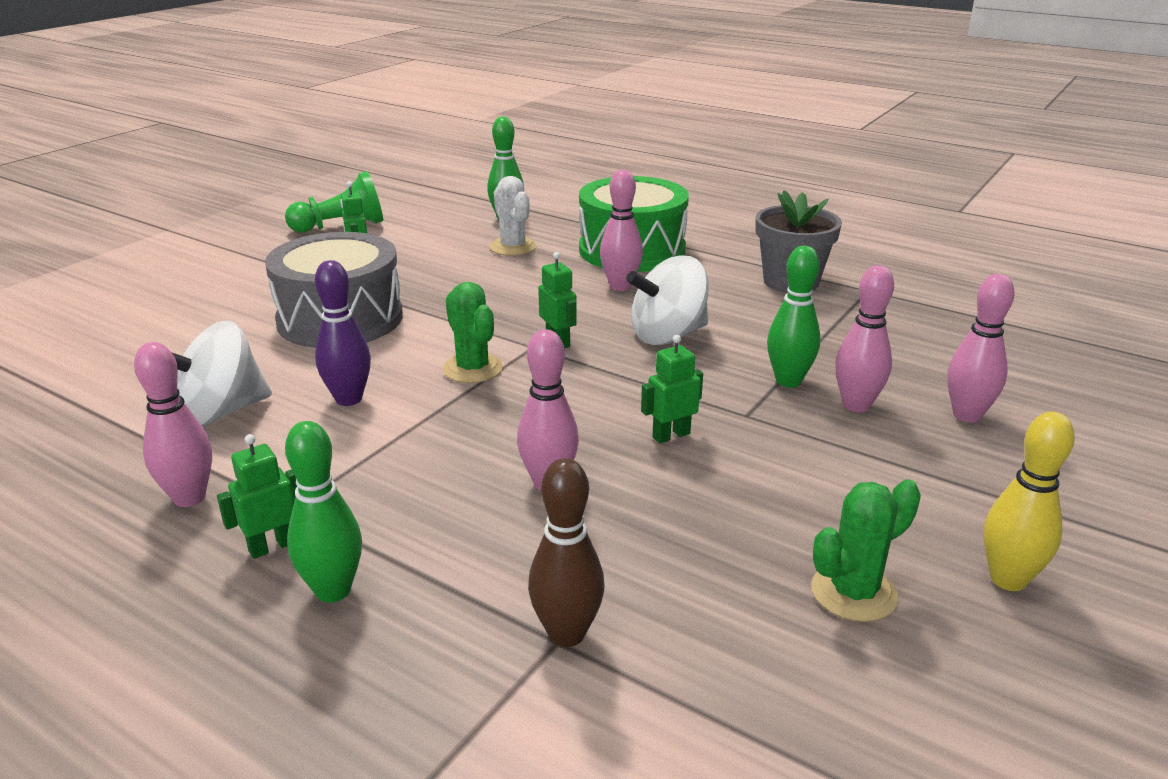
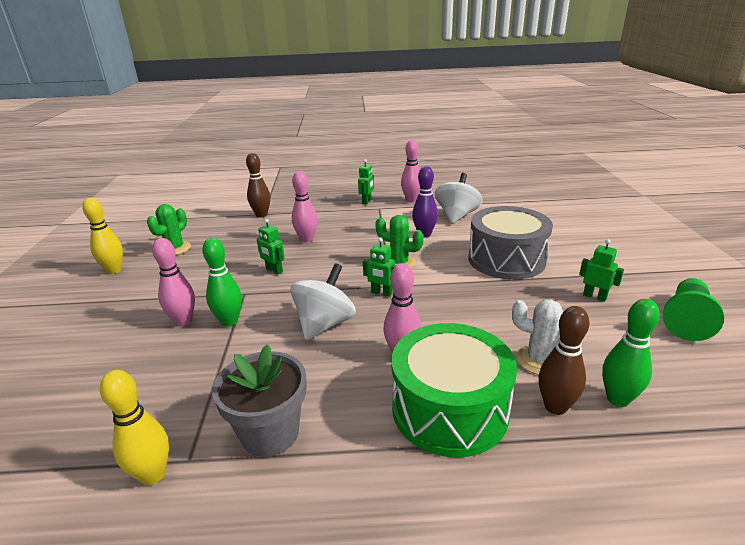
camera: 145 degrees right, 0 degrees up
green bowling pin [285,421,362,603] -> none
green robot [641,335,703,443] -> green robot turned 105 degrees clockwise [257,219,285,275]
pink bowling pin [947,274,1015,423] -> none
none -> yellow bowling pin [100,370,169,485]
none -> brown bowling pin [538,306,590,415]

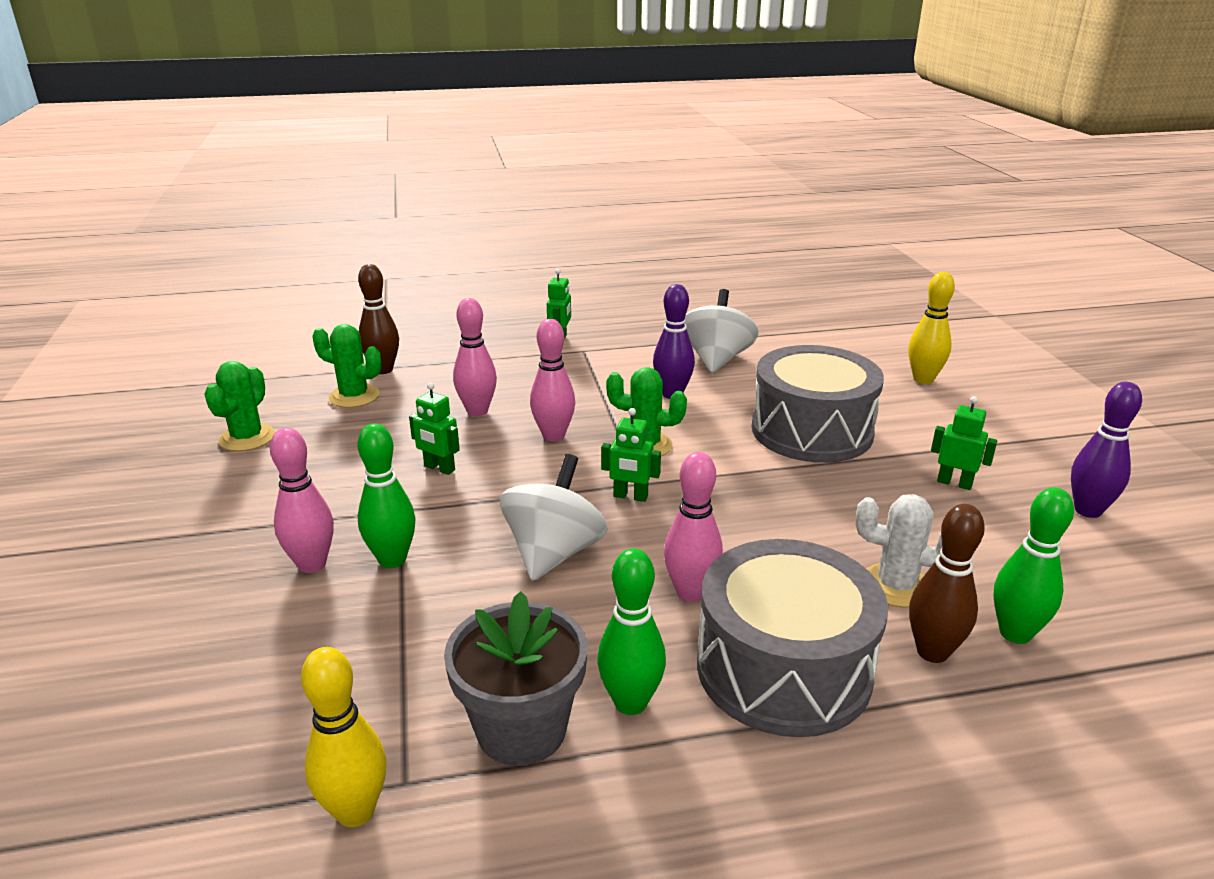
camera: 10 degrees left, 0 degrees up
yellow bowling pin [83,198,123,274] -> yellow bowling pin moved to [909,272,955,384]
green drum [392,323,517,457] -> grey drum [697,539,888,737]
pink bowling pin [401,140,420,202] -> pink bowling pin moved to [530,319,575,442]
green pawn [663,278,724,341] -> purple bowling pin [1071,382,1142,518]
none -> green cactus [312,324,381,408]
none -> green bowling pin [597,549,666,715]

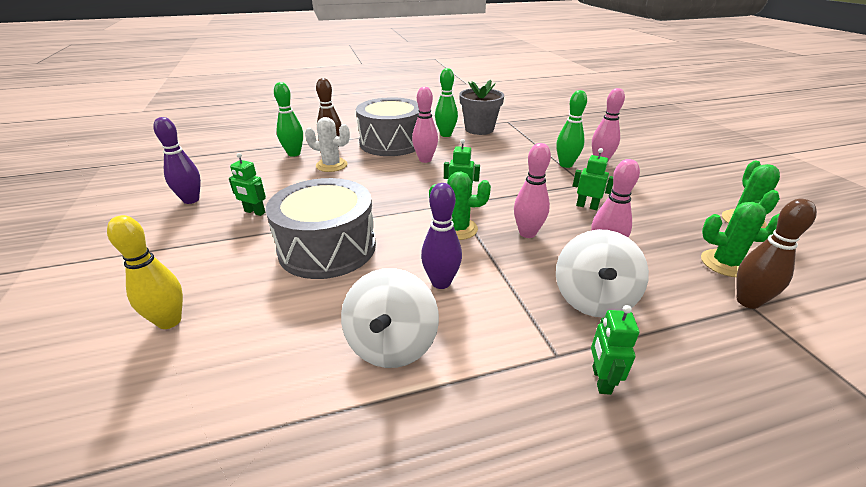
camera: 175 degrees right, 5 degrees up
yellow bowling pin [301,647,387,827] -> none
white spinning top [500,454,608,581] -> white spinning top moved to [556,230,649,318]

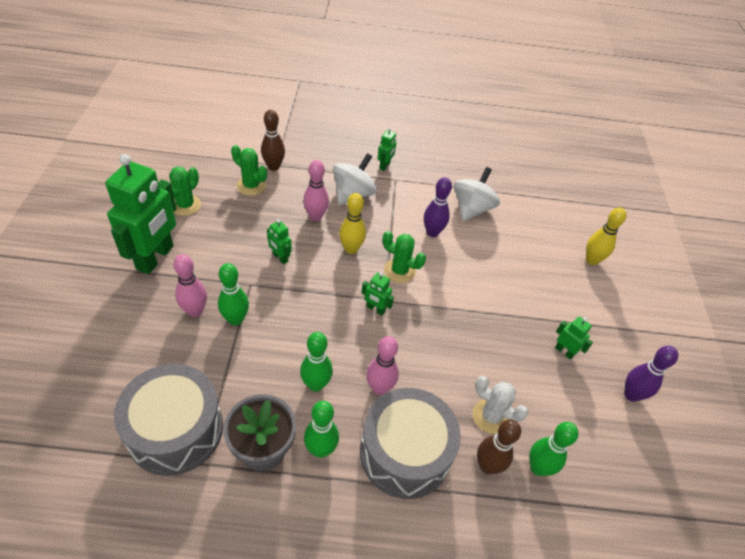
camera: 165 degrees left, 15 degrees up
grey drum [265,178,376,279] -> grey drum moved to [114,364,223,476]
pink bowling pin [514,143,551,238] -> yellow bowling pin [339,193,366,254]
none -> green robot [105,154,177,274]
none -> green bowling pin [300,332,333,392]

